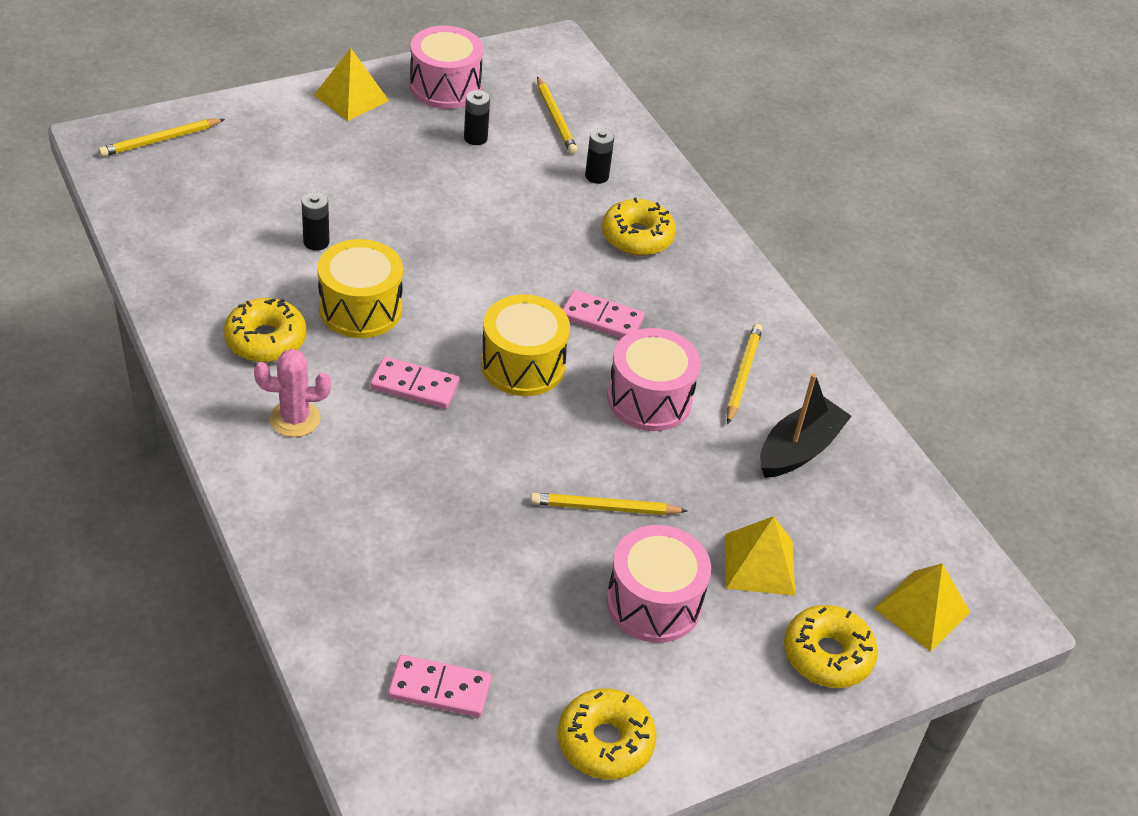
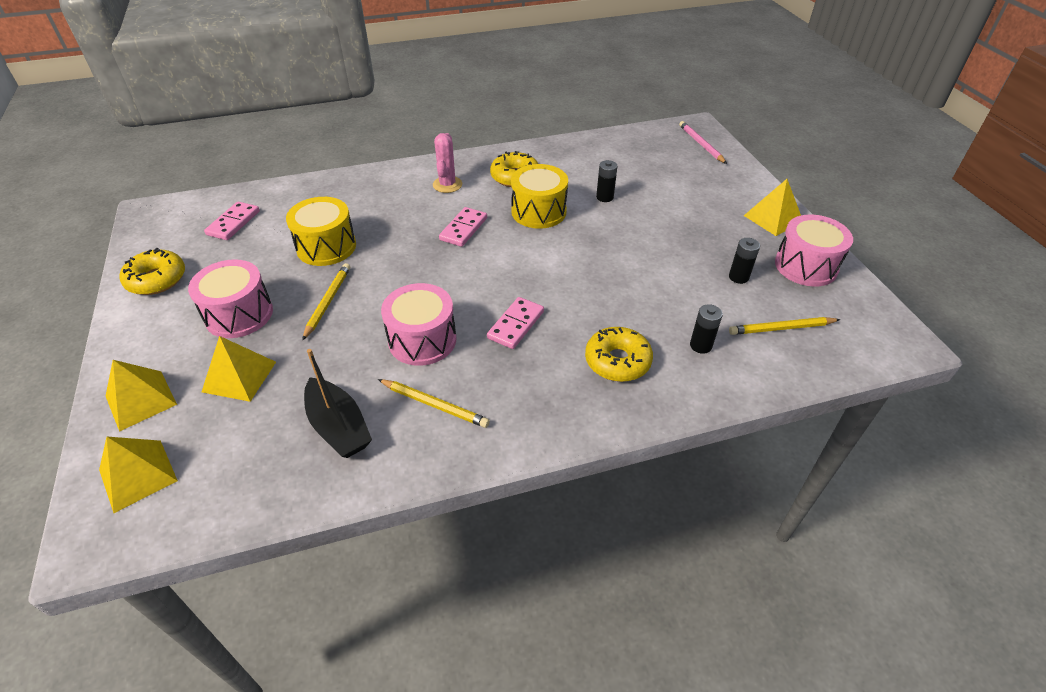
camera: 105 degrees right, 0 degrees up
yellow pencil [99,119,225,157] -> pink pencil [679,121,727,164]
yellow drum [481,294,570,396] -> yellow drum moved to [286,197,356,266]
yellow donut [784,605,878,688] -> yellow pyramid [106,360,177,432]

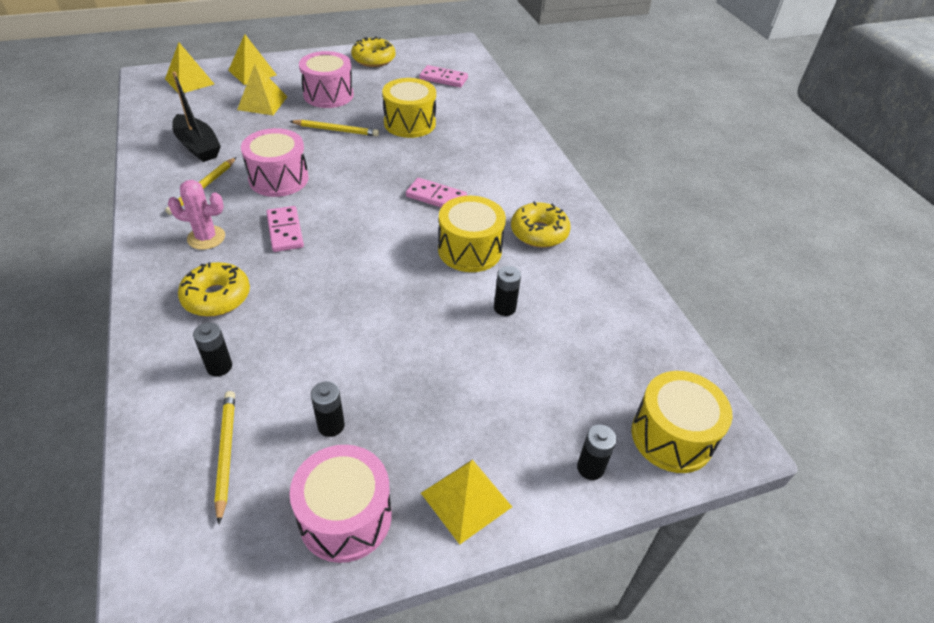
camera: 85 degrees right, 0 degrees up
black boat [304,349,372,458] -> black boat turned 90 degrees counterclockwise [172,71,221,162]
pink cactus [433,133,462,193] -> pink cactus moved to [168,180,225,250]
pink domino [487,297,544,349] -> pink domino turned 45 degrees clockwise [266,206,304,252]
pink pencil [679,121,727,164] -> yellow drum [632,371,733,473]
none -> black battery [577,425,617,480]

